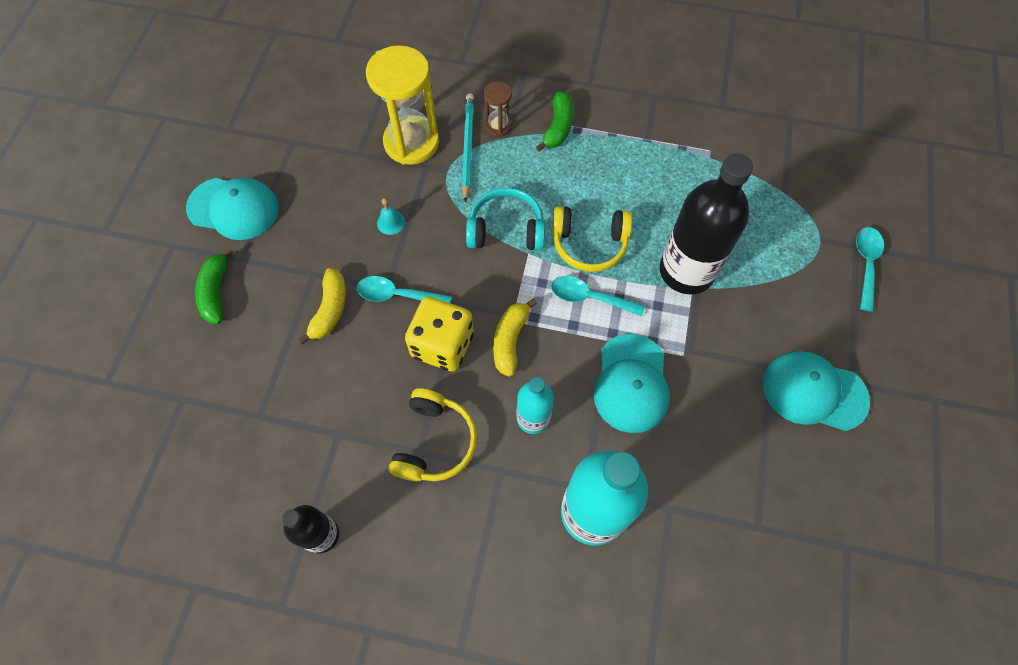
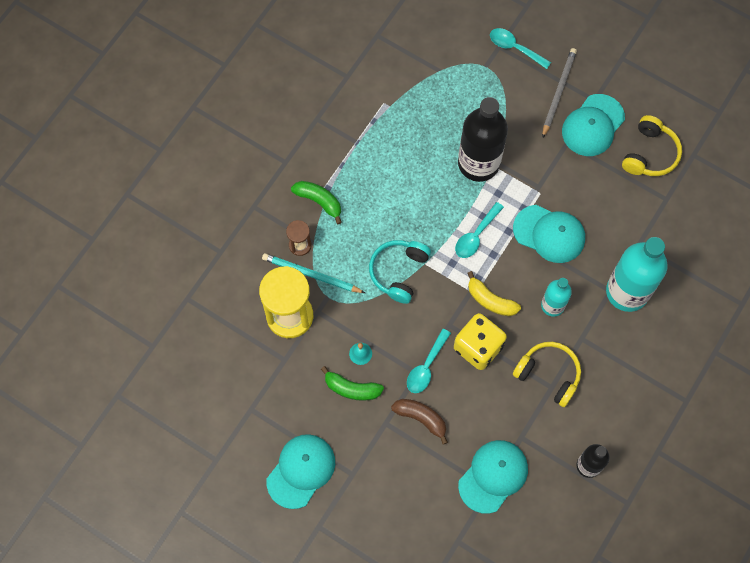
camera: 70 degrees left, 5 degrees up
green banana [195,247,233,324] -> green banana moved to [321,366,384,401]
yellow banana [298,268,346,345] -> brown banana [391,399,448,445]
yellow headphones [552,206,632,272] -> yellow headphones moved to [622,115,682,176]
none -> turquoise cap [458,440,528,514]
none -> grey pencil [542,48,577,138]

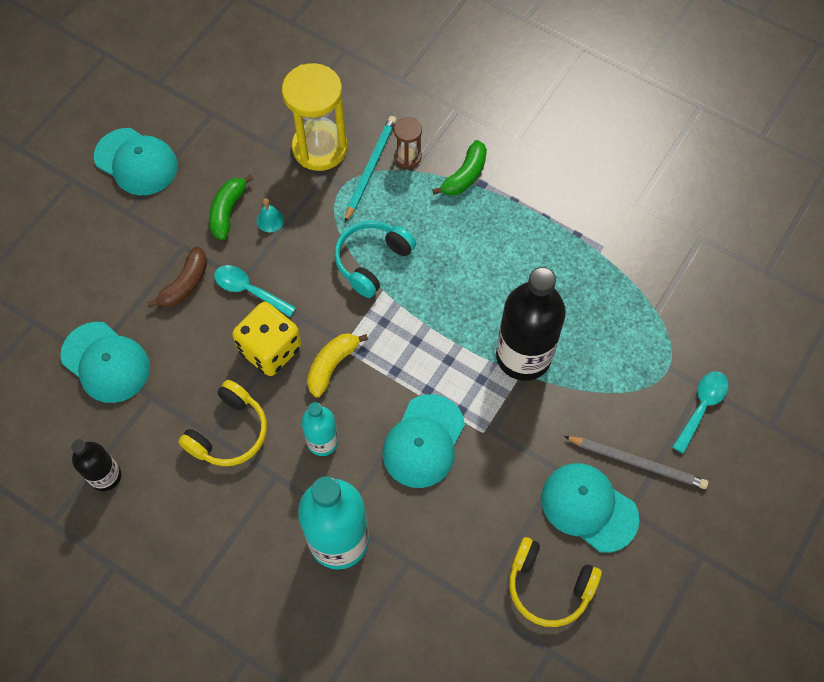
camera: 90 degrees right, 5 degrees down
turquoise headphones [369,240,431,304] -> turquoise headphones turned 75 degrees counterclockwise [334,221,416,298]
turquoise spoon [455,202,504,258] -> none

